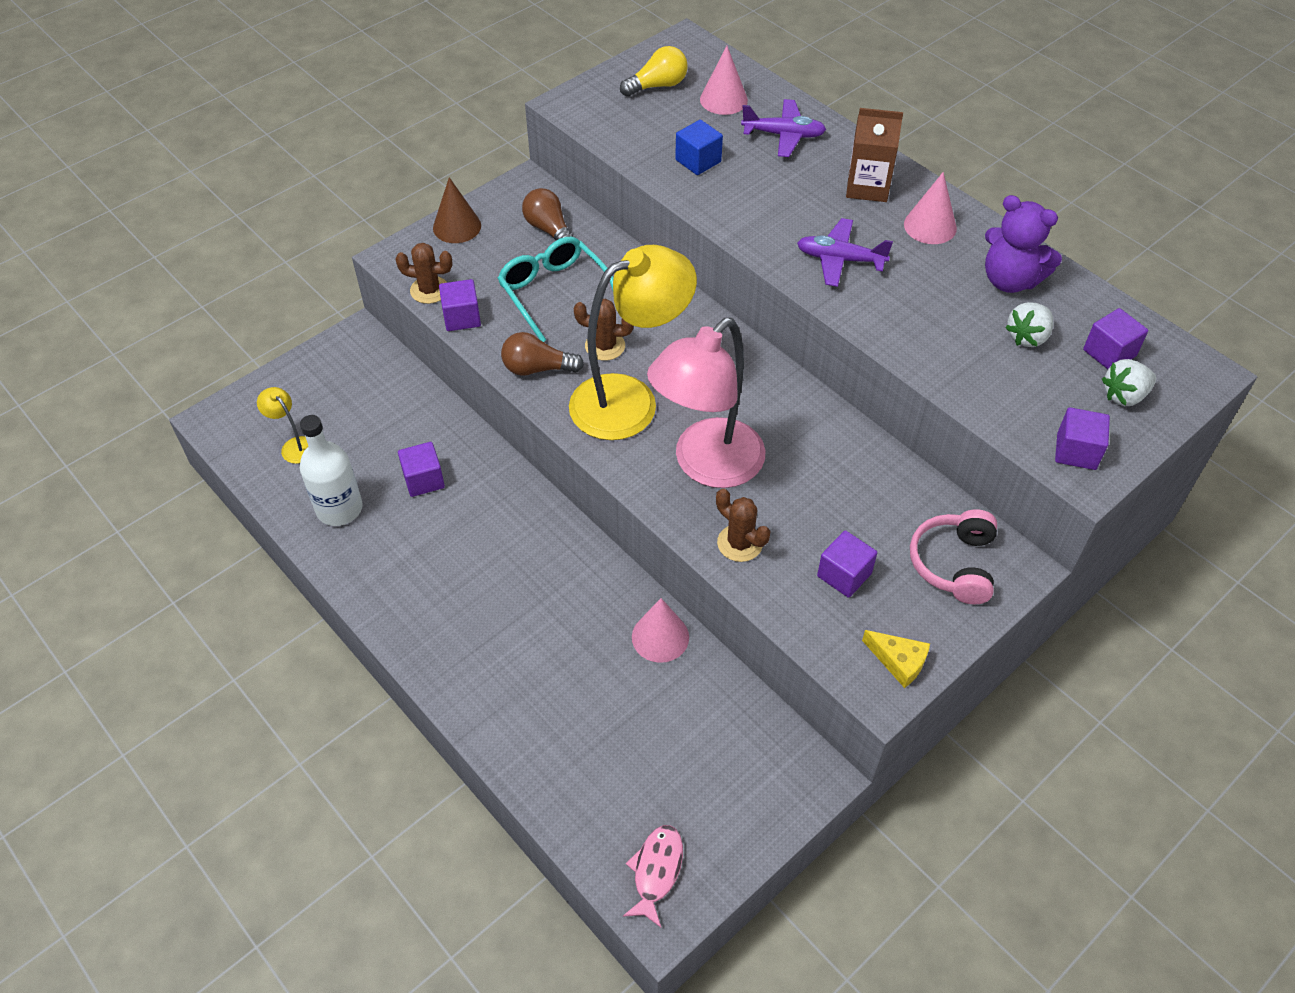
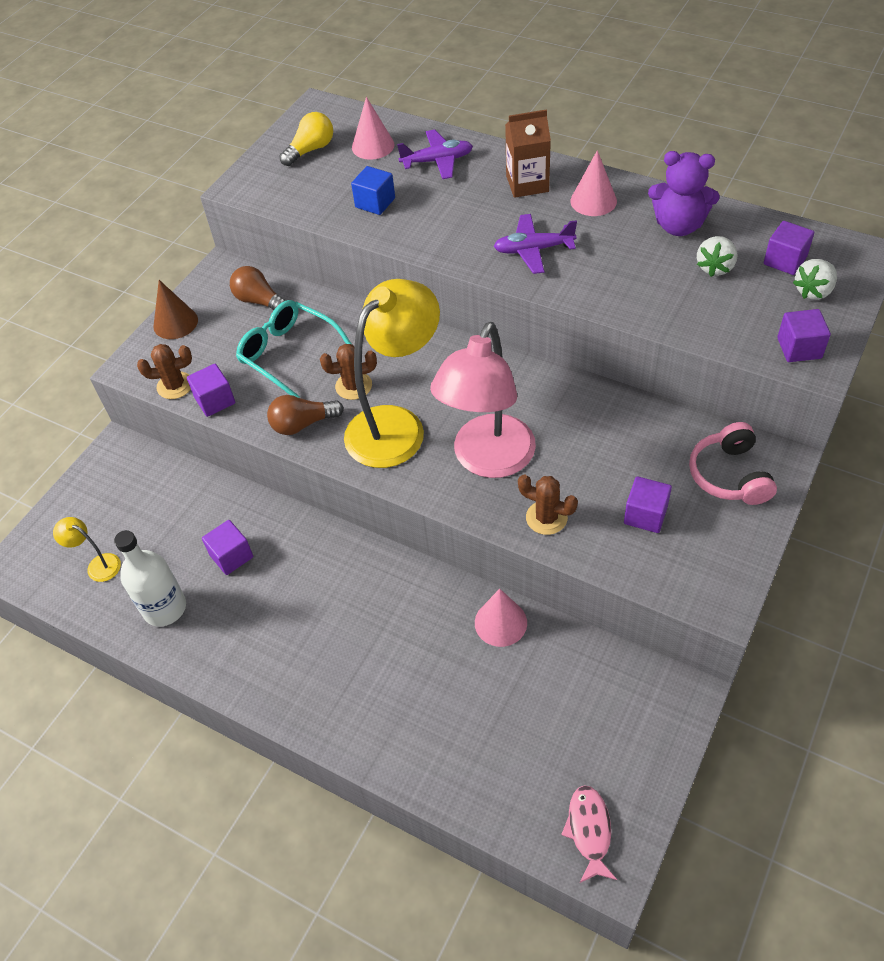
camera: 15 degrees left, 0 degrees up
yellow cheese [862,630,930,688] -> none

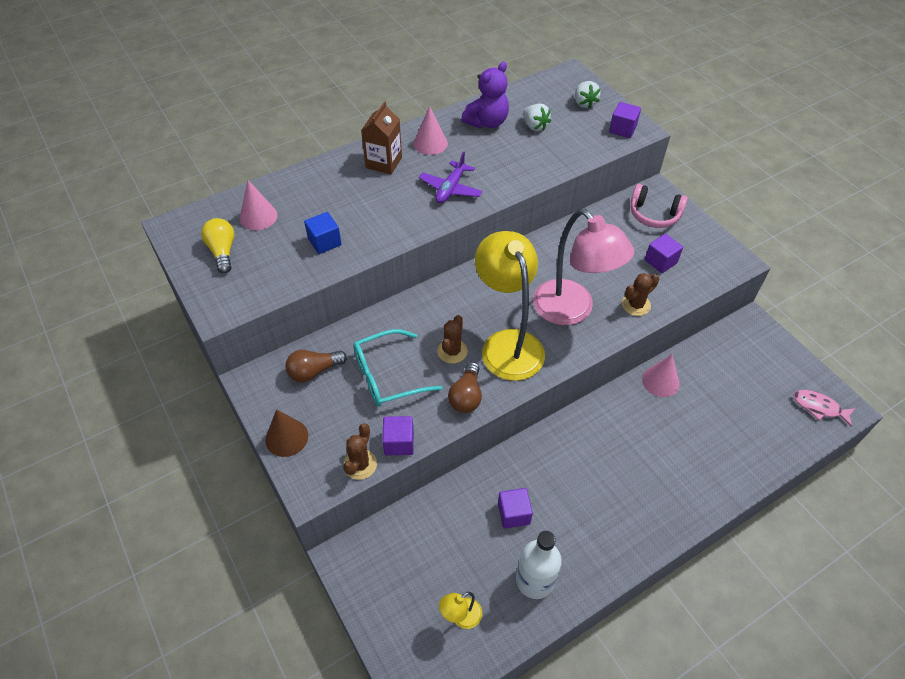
camera: 65 degrees left, 0 degrees up
purple plane [397,129,473,179] -> none
purple cube [764,221,814,275] -> none

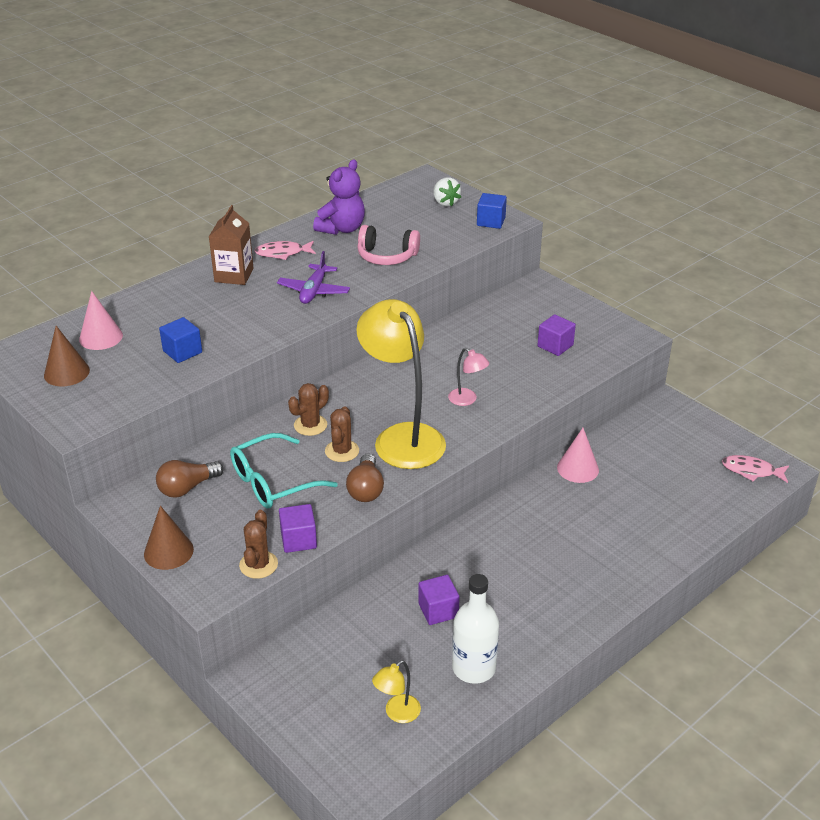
camera: 10 degrees left, 15 degrees down
yellow light bulb [201,218,235,274] -> brown cone [44,326,90,386]
pink cone [413,106,448,155] -> pink fish [255,241,316,260]
white strawberry [523,104,551,131] -> none
pink lamp [533,209,634,325] -> pink lamp [448,348,489,406], size x0.42
purple cube [609,102,641,138] -> blue cube [477,193,507,229]
brown cactus [622,273,659,316] -> brown cactus moved to [288,383,329,436]
pink headphones [631,184,688,228] -> pink headphones moved to [357,225,420,265]

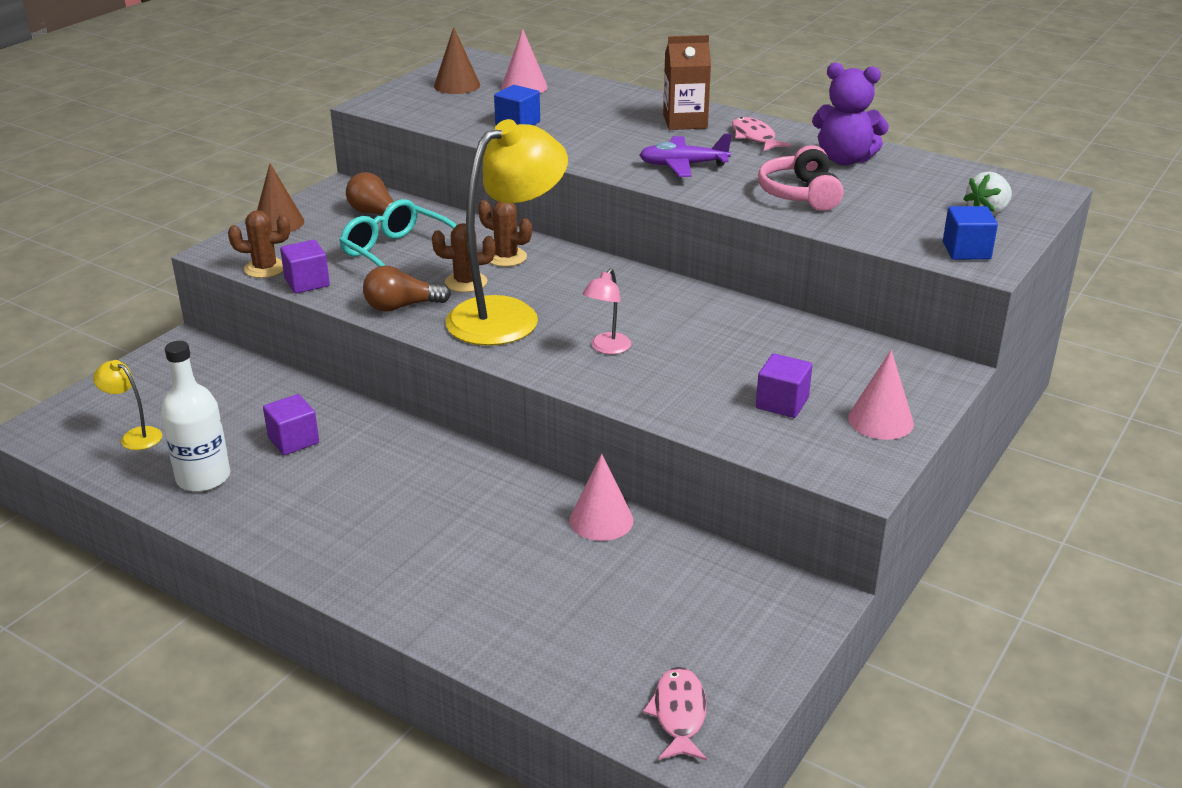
camera: 75 degrees right, 5 degrees down
none -> pink cone [848,350,914,440]

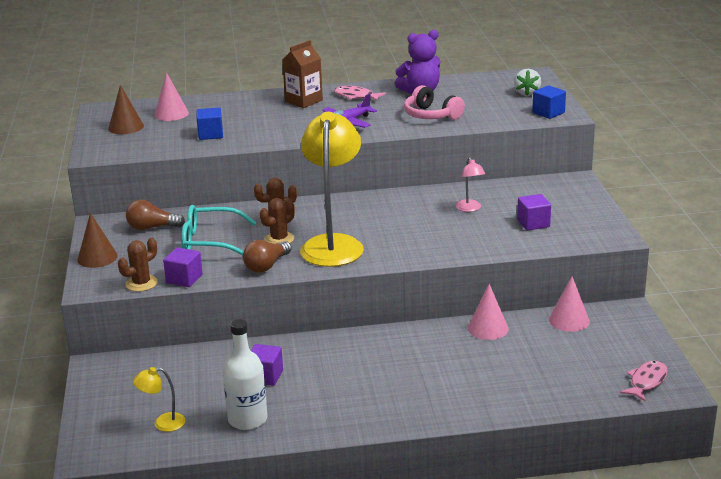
camera: 40 degrees left, 5 degrees down
pink lamp [583,268,631,354] -> pink lamp moved to [456,157,485,212]
pink fish [643,667,707,761] -> pink fish turned 75 degrees clockwise [620,360,668,401]
pink cone [848,350,914,440] -> pink cone moved to [549,276,590,332]

